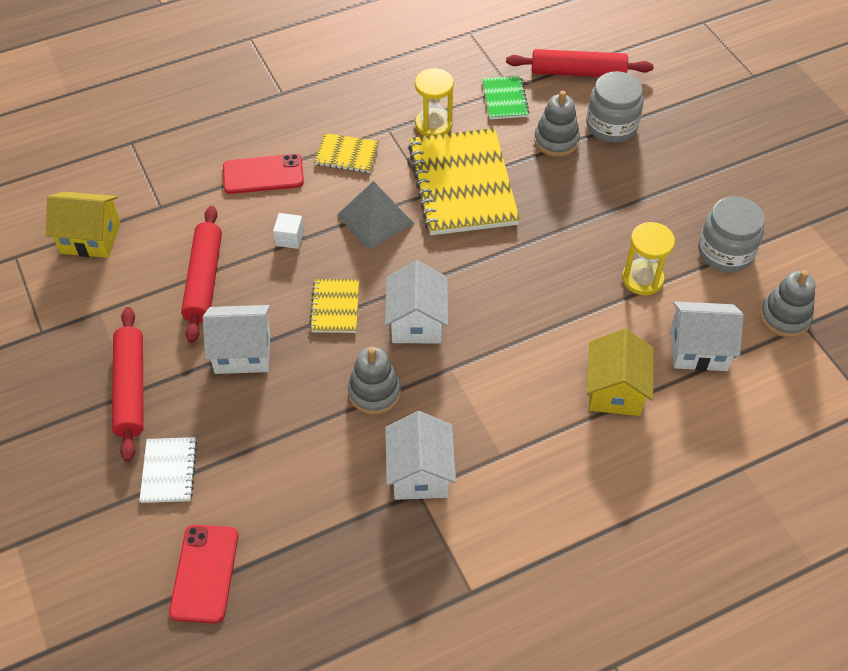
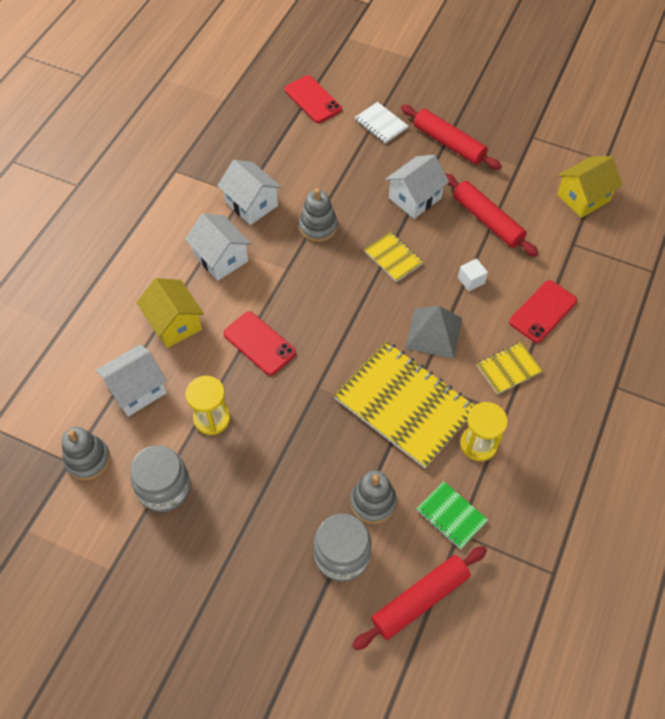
camera: 140 degrees right, 5 degrees up
white house [385,261,448,343] -> white house moved to [185,214,251,281]
none -> red phone [223,312,296,376]

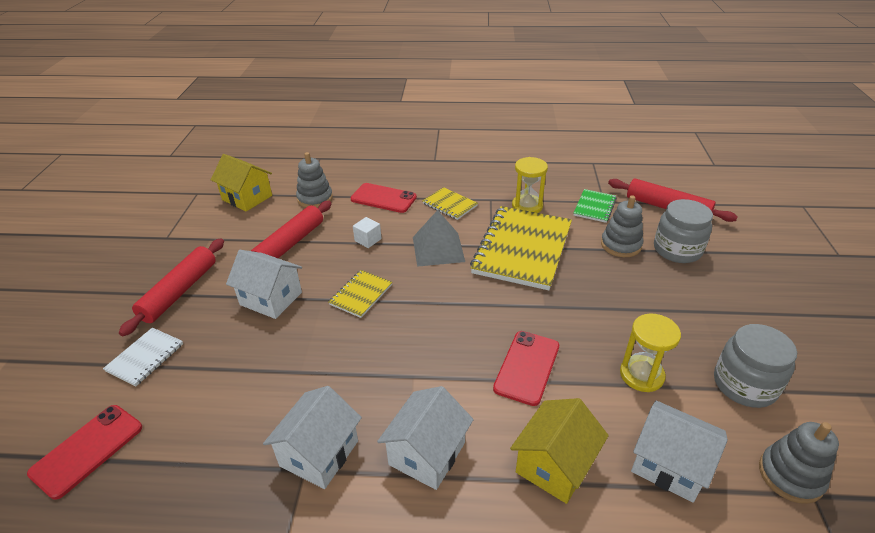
camera: 110 degrees left, 20 degrees down
grey stacking toy [299,188,337,242] -> grey stacking toy moved to [296,152,333,208]

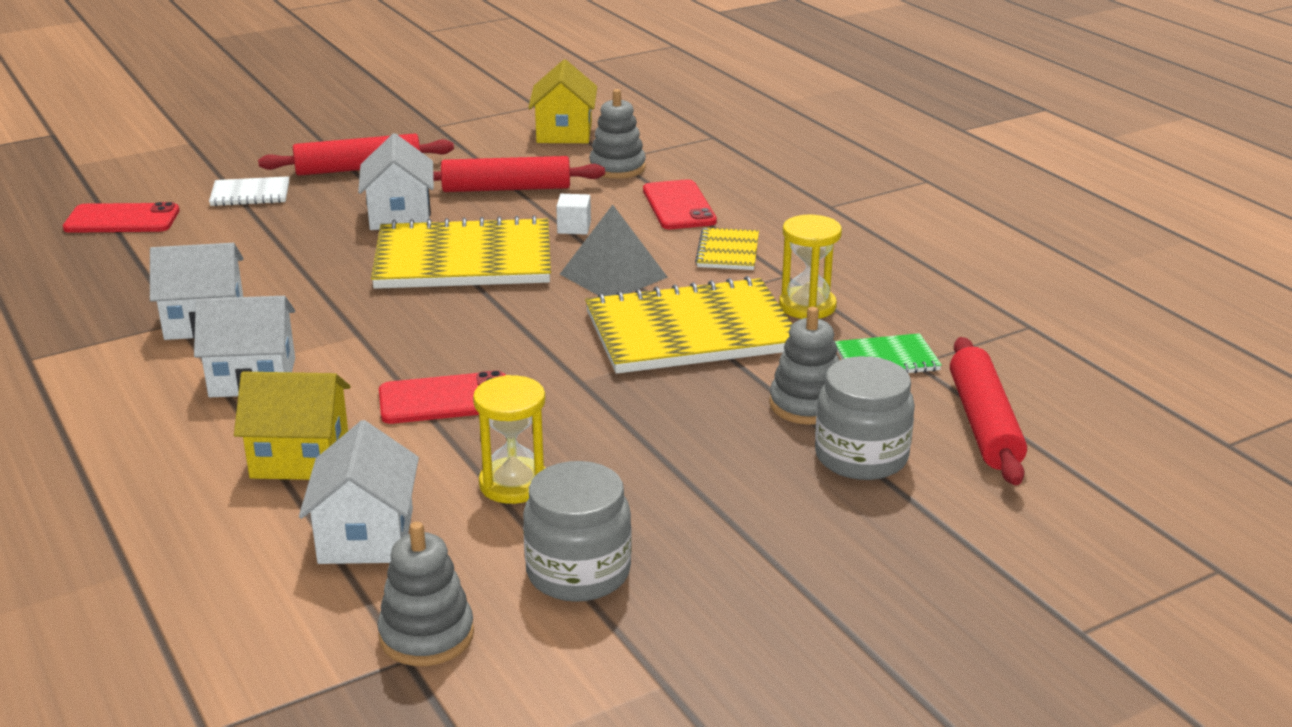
camera: 55 degrees right, 10 degrees down
yellow notebook [329,270,392,318] -> yellow notebook [371,215,551,289], size x2.13

